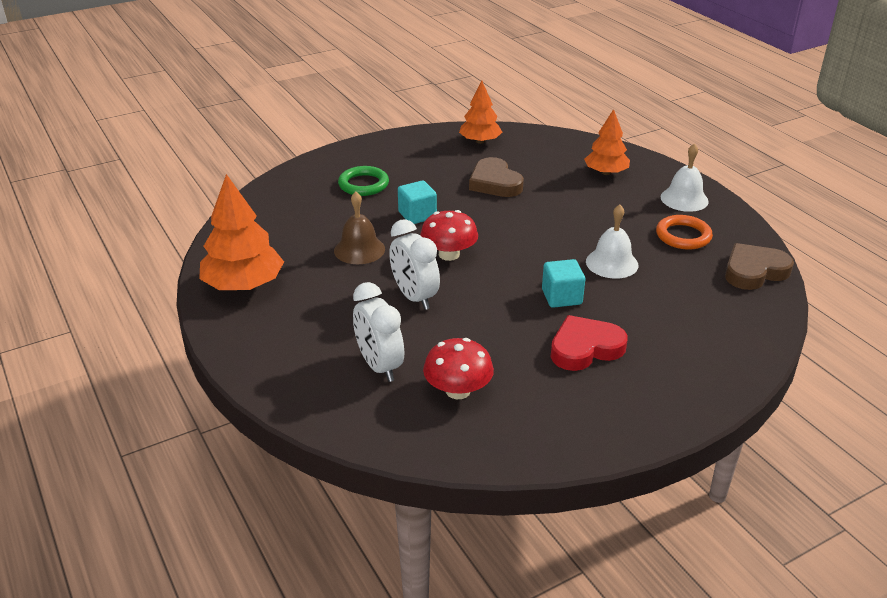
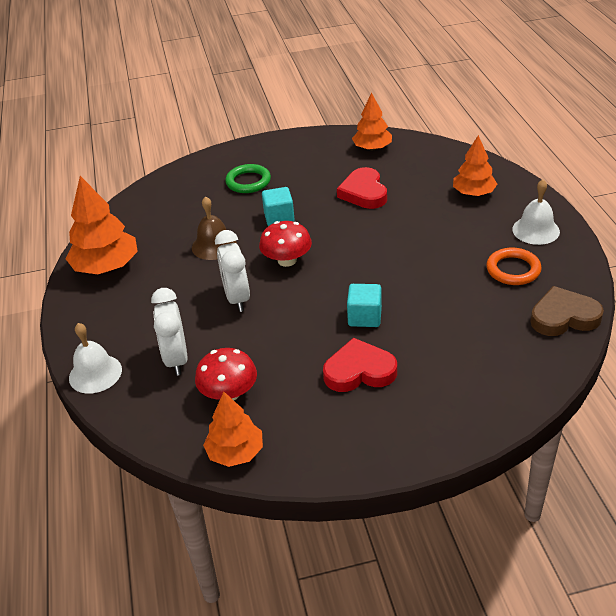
camera: 20 degrees right, 5 degrees up
brown heart [469,157,524,197] -> red heart [337,167,387,209]
white bell [586,204,638,279] -> white bell moved to [69,323,122,394]
none -> orange tree [203,392,263,467]

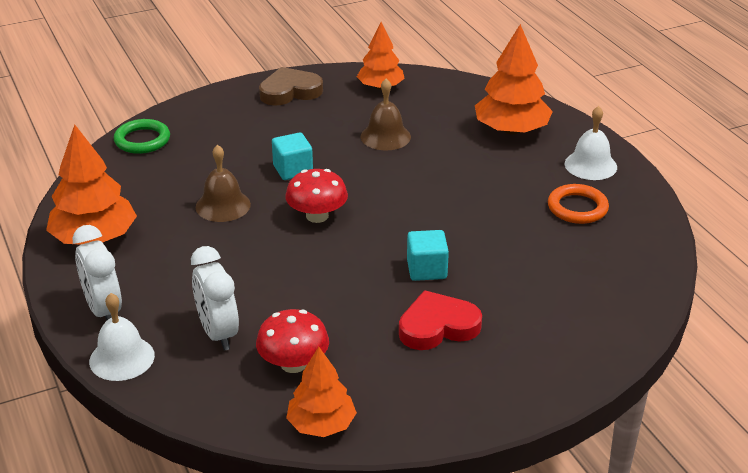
camera: 15 degrees left, 5 degrees down
white clock [215,230,250,312] -> white clock moved to [73,225,122,320]
green ring [225,164,271,193] -> green ring moved to [114,119,170,154]
red heart [337,167,387,209] -> brown bell [361,79,411,150]
orange tree [453,135,497,196] -> orange tree [475,24,553,135], size x1.53
brown heart [530,286,604,336] -> brown heart moved to [259,67,323,106]

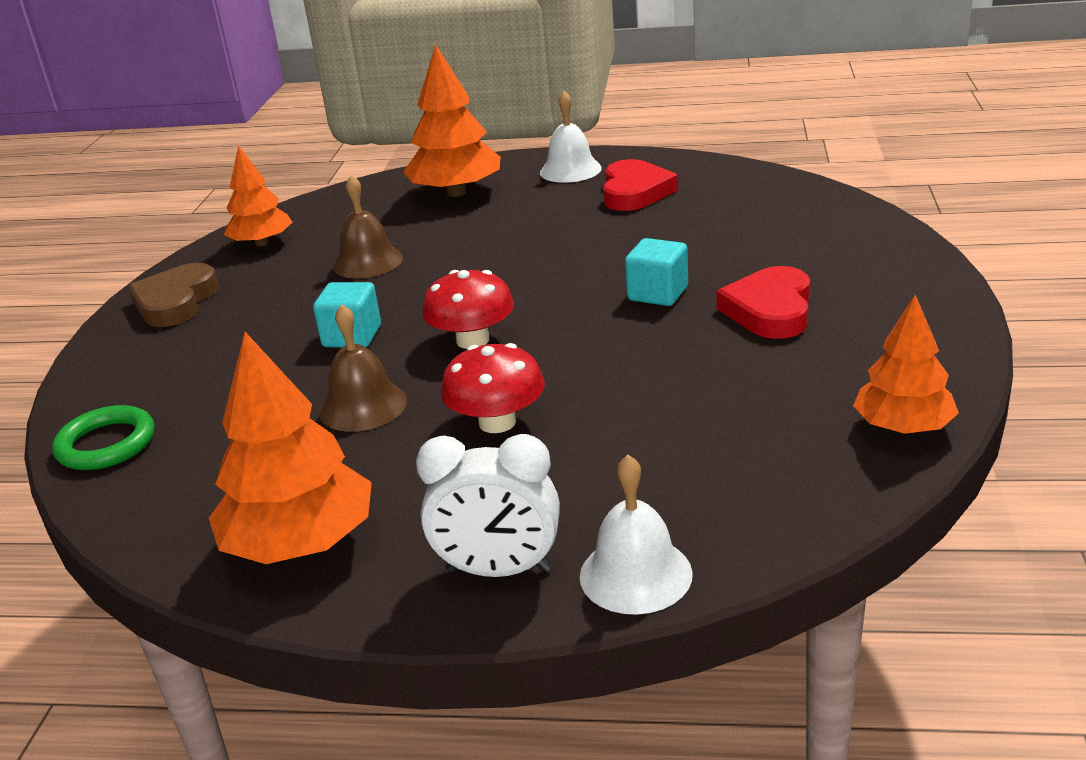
camera: 55 degrees left, 5 degrees down
white clock [191,246,239,351] -> none
red mushroom [256,309,329,373] -> red mushroom moved to [441,343,545,433]
orange ring [548,184,609,224] -> red heart [603,159,678,211]

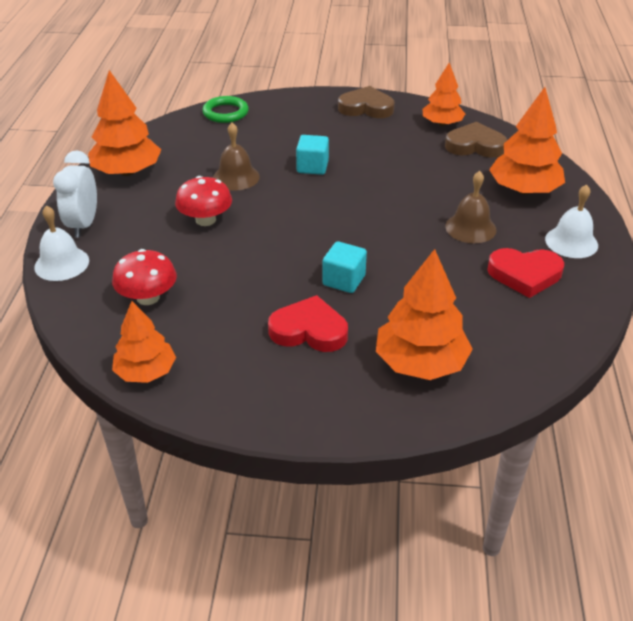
camera: 85 degrees right, 10 degrees up
brown bell [333,175,403,278] -> brown bell moved to [445,171,497,243]
red mushroom [422,270,514,349] -> red mushroom moved to [112,249,177,305]
none -> orange tree [376,249,473,380]
none -> brown heart [445,122,507,158]

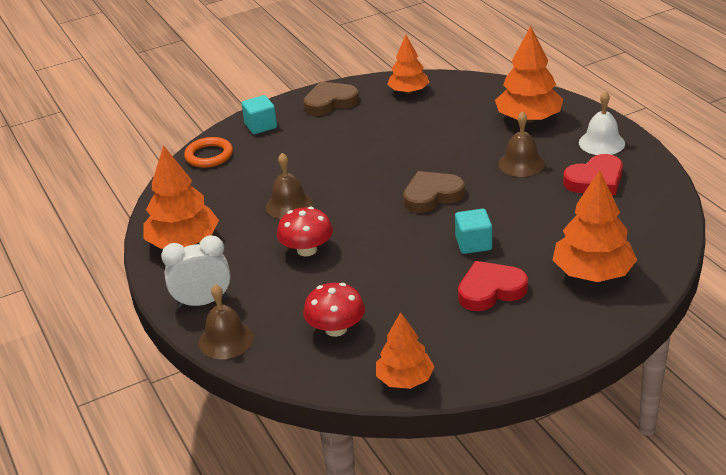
camera: 30 degrees left, 5 degrees down
white bell [34,205,89,281] -> brown bell [199,284,254,359]
white clock [53,150,97,238] -> white clock turned 105 degrees clockwise [161,235,231,308]
green ring [202,96,249,123] -> orange ring [184,137,233,168]
turquoise cube [296,135,329,175] -> turquoise cube moved to [241,95,277,134]
brown heart [445,122,507,158] -> brown heart moved to [403,171,465,213]

